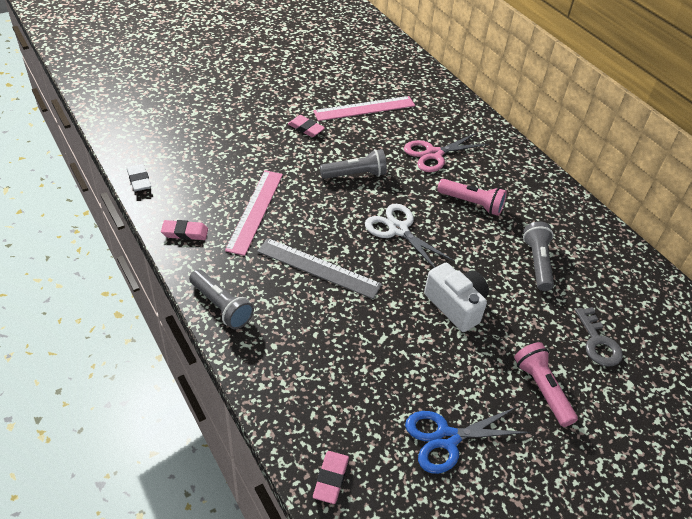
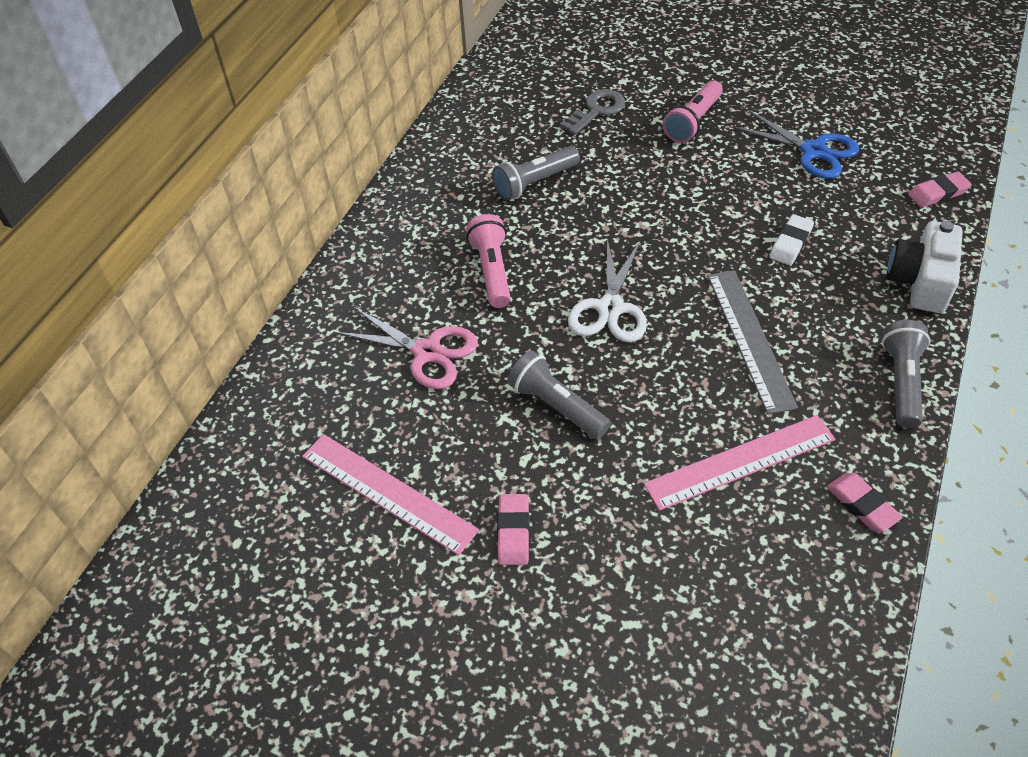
camera: 120 degrees left, 5 degrees up
white eraser [127,164,151,191] -> white eraser moved to [769,214,814,265]
white camera [424,263,489,332] -> white camera moved to [887,221,963,313]

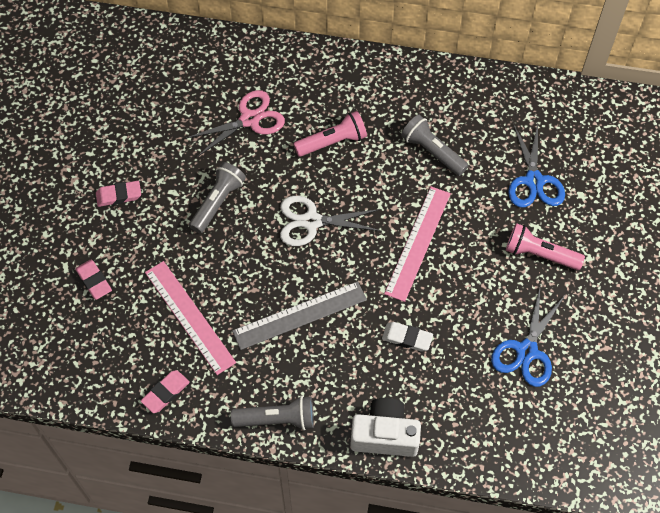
camera: 75 degrees right, 10 degrees up
pink ruler [302,434,479,556] -> pink ruler moved to [384,186,451,302]
pink scissors [335,307,478,389] -> pink scissors turned 135 degrees counterclockwise [185,90,285,157]
grey key [560,89,625,135] -> blue scissors [508,124,565,207]
pink eraser [908,172,972,208] -> pink eraser moved to [75,260,112,300]

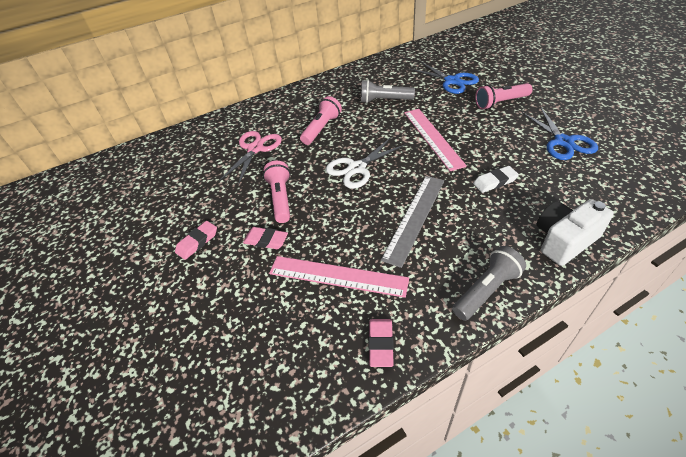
camera: 35 degrees left, 15 degrees down
pink eraser [75,260,112,300] -> pink eraser moved to [243,227,288,249]
grey flashlight [189,162,246,234] -> pink flashlight [263,161,291,223]

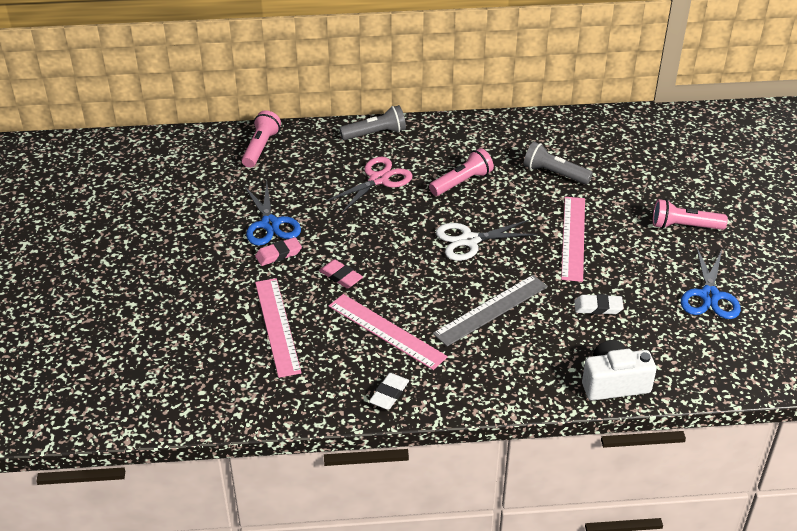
camera: 20 degrees right, 5 degrees down
pink flashlight [263,161,291,223] -> pink flashlight moved to [242,110,281,168]
pink eraser [369,319,394,367] -> white eraser [369,373,409,410]
blue scissors [410,62,479,94] -> blue scissors moved to [244,182,301,246]
grey flashlight [452,246,526,321] -> grey flashlight moved to [339,105,406,140]
none -> pink ruler [255,278,302,378]

